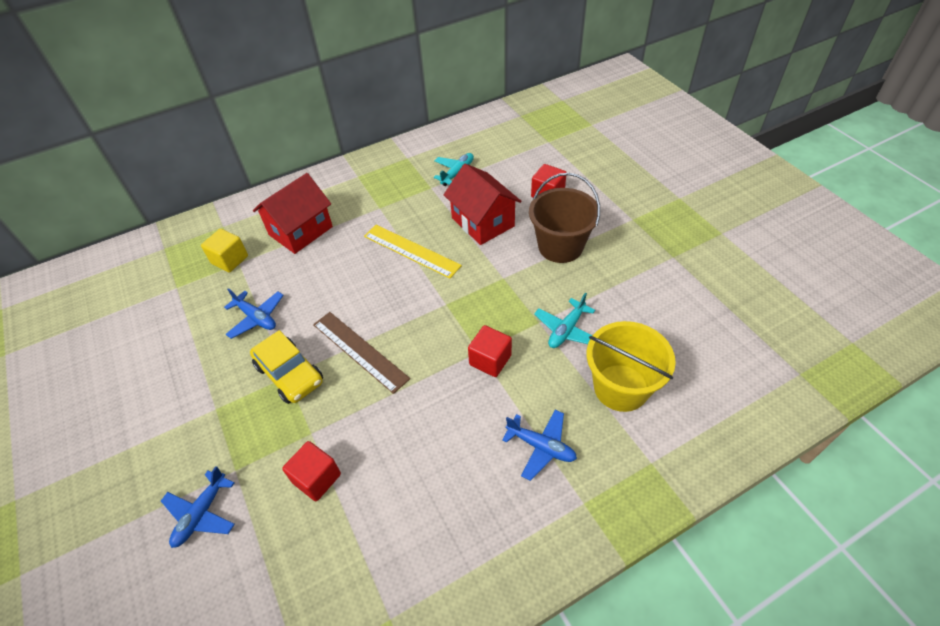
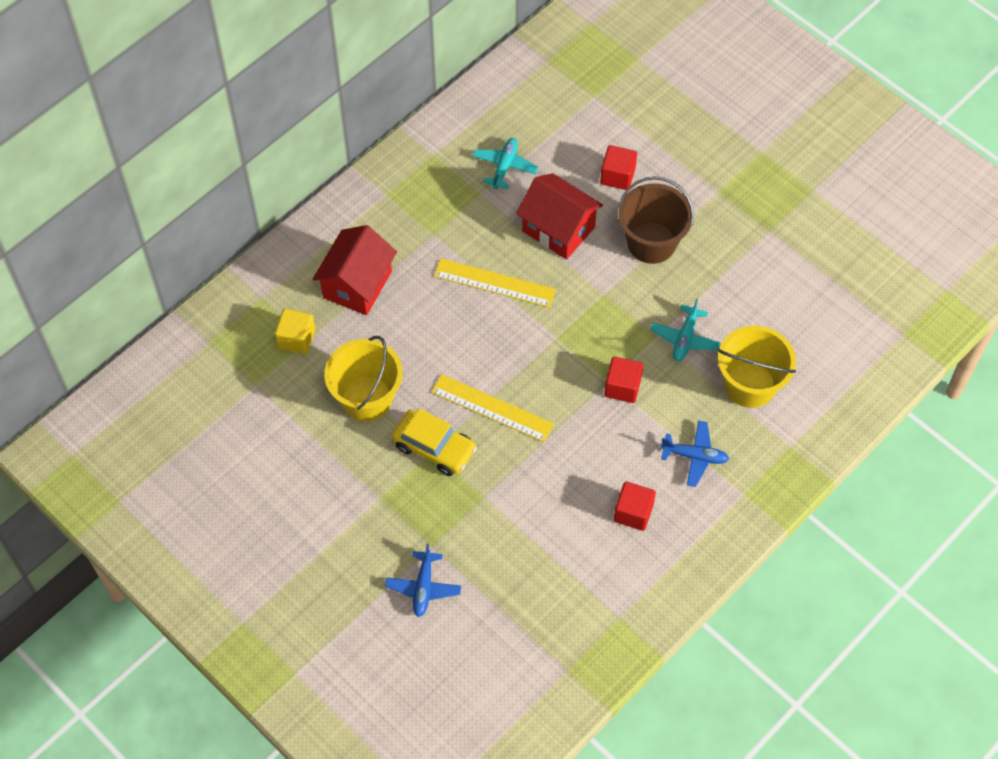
camera: 20 degrees left, 10 degrees up
blue plane [224,288,284,339] -> yellow bucket [324,336,403,421]
red cube [282,441,341,501] -> red cube moved to [614,482,656,531]
brown ruler [313,312,410,394] -> yellow ruler [431,374,554,442]

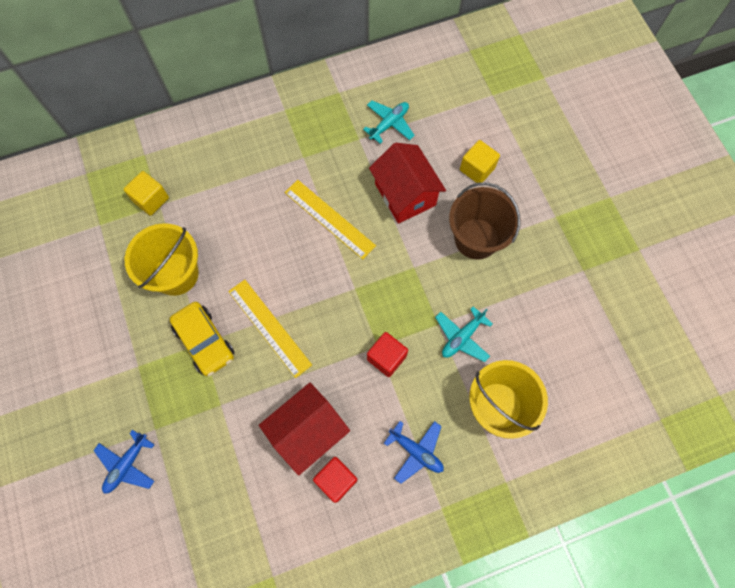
camera: 25 degrees right, 10 degrees up
red house [313,225,397,315] -> red house moved to [259,383,350,476]
red cube [600,145,637,190] -> yellow cube [460,140,500,183]

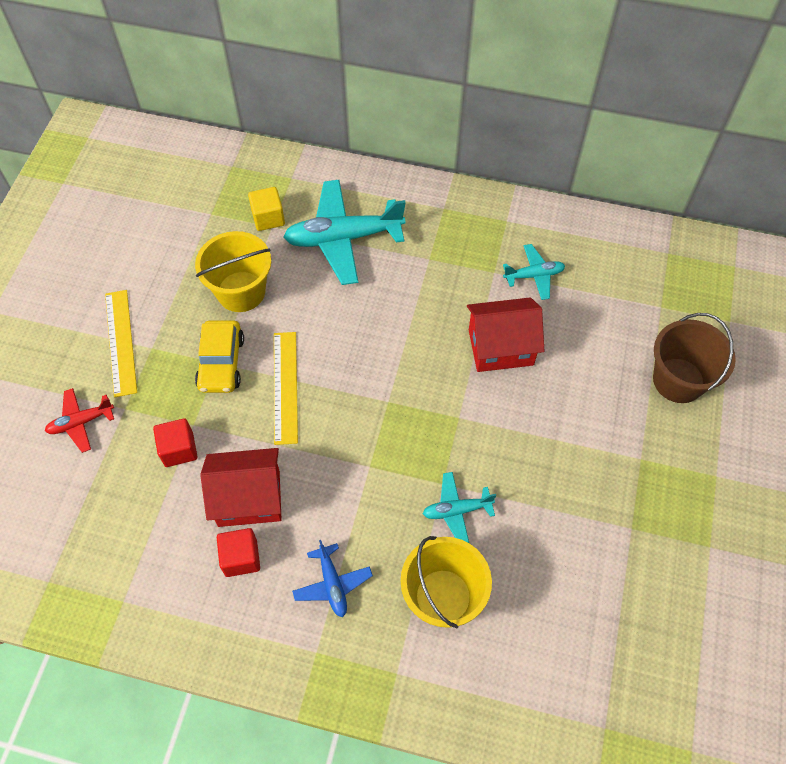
camera: 35 degrees right, 10 degrees down
blue plane [93,430,155,493] -> red plane [45,388,114,453]
yellow ruler [285,180,376,259] -> yellow ruler moved to [105,290,137,397]
red cube [367,332,408,377] -> red cube moved to [153,418,198,467]
red house [369,143,446,224] -> red house turned 75 degrees clockwise [467,297,544,372]
brown bucket [449,182,521,260] -> brown bucket moved to [653,313,736,403]
yellow cube [460,140,500,183] -> none
none -> turquoise plane [284,180,406,285]

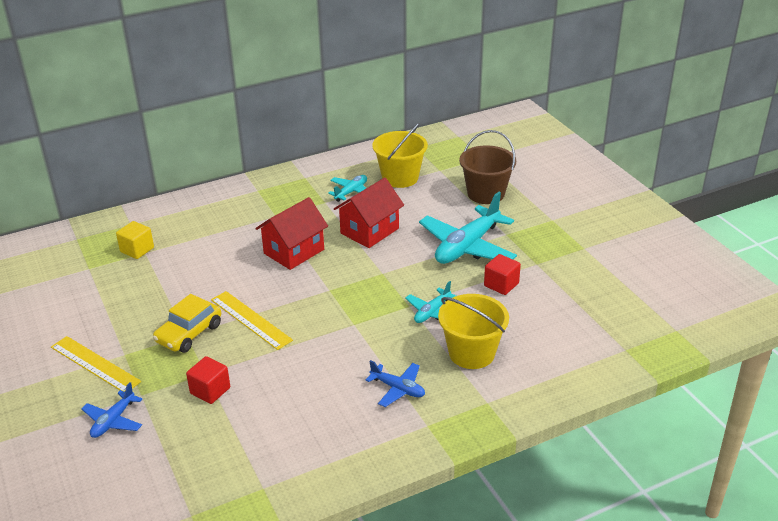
camera: 40 degrees left, 25 degrees down
red plane [45,388,114,453] -> blue plane [81,382,142,438]
yellow bucket [195,231,271,312] -> yellow bucket moved to [372,123,428,188]
yellow car [195,320,244,393] -> yellow car turned 75 degrees clockwise [153,294,221,353]
red house [200,448,282,527] -> red house moved to [256,197,328,270]
red cube [217,528,260,577] -> red cube moved to [484,254,521,295]
turquoise plane [284,180,406,285] -> turquoise plane moved to [419,192,517,264]

